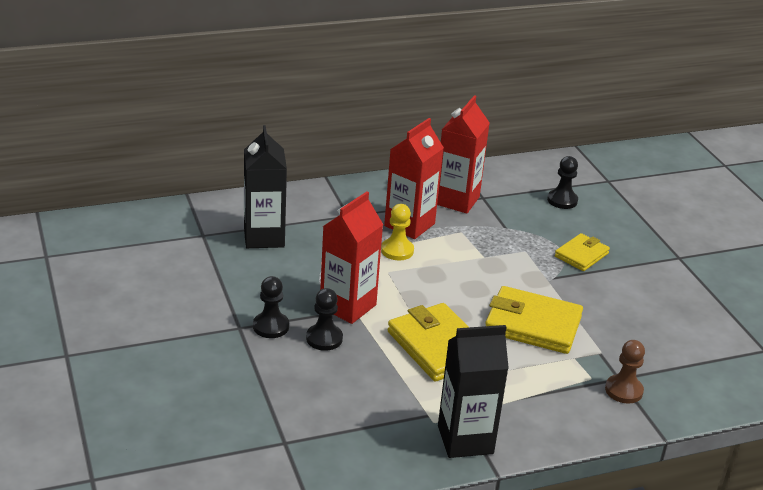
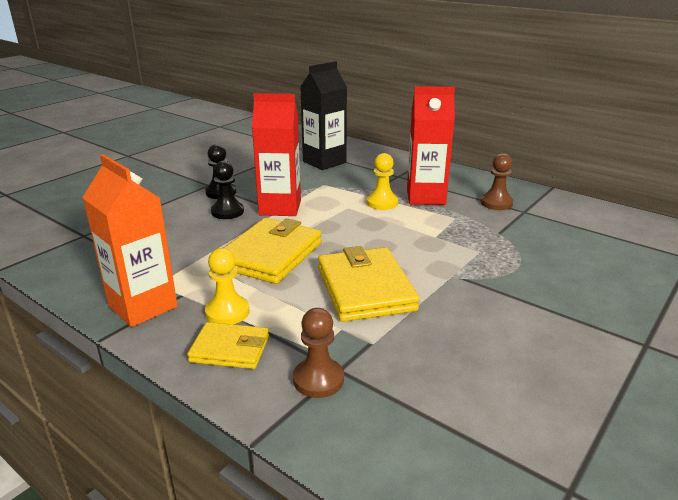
camera: 60 degrees right, 5 degrees down
red carton [437,95,490,214] -> brown pawn [481,153,514,210]
black carton [438,325,509,458] -> orange carton [82,154,178,327]
black pawn [547,156,578,209] -> none
yellow wallet [555,233,610,271] -> yellow wallet moved to [187,322,269,369]
none -> yellow pawn [205,248,250,324]

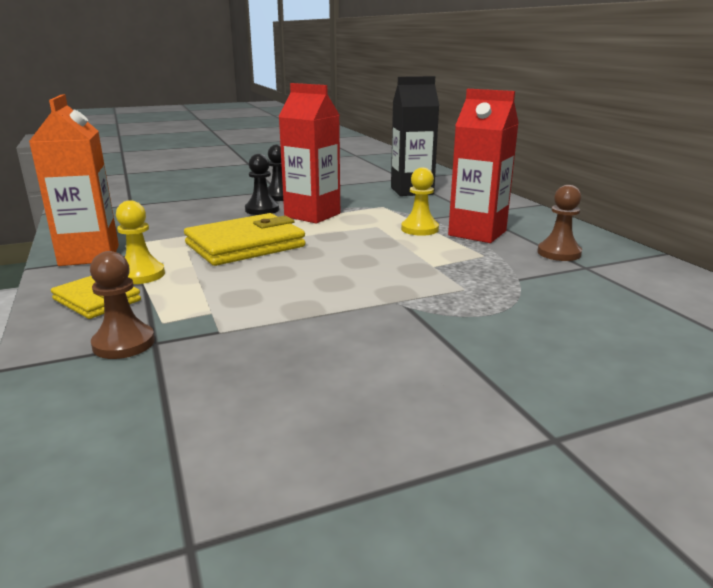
camera: 30 degrees right, 5 degrees down
yellow wallet [318,246,420,322] -> none

